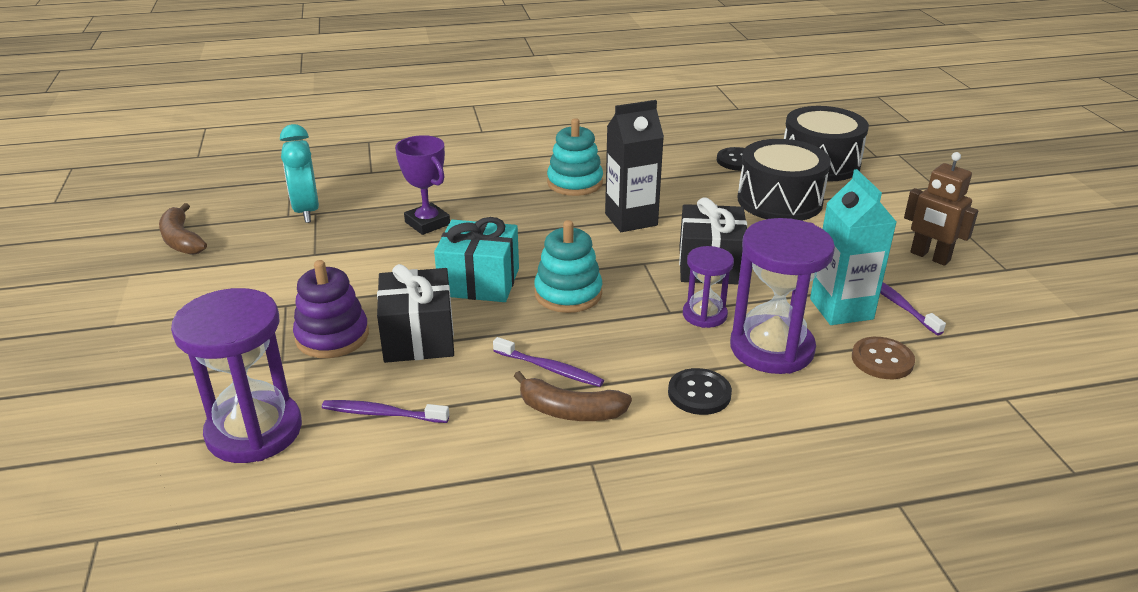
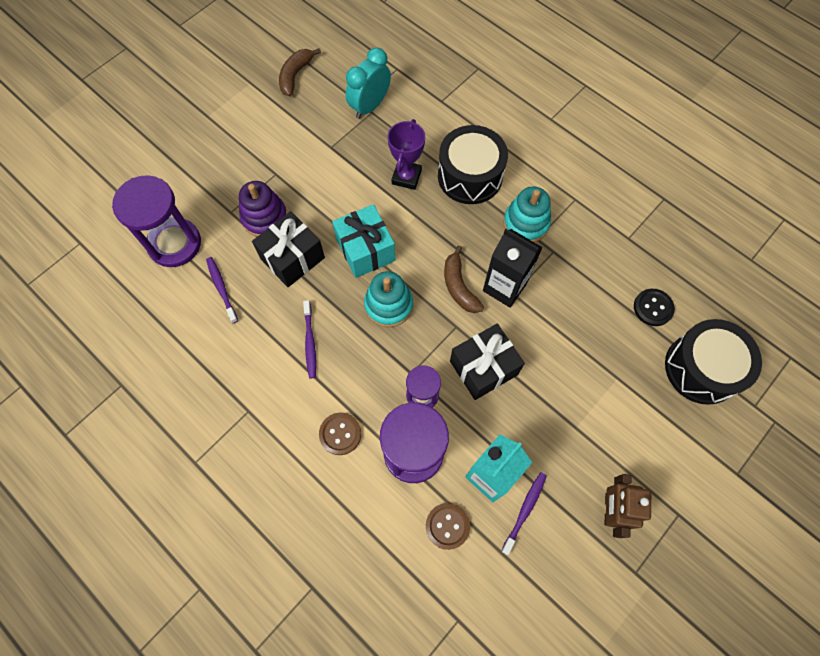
camera: 55 degrees right, 35 degrees up
brown banana [514,371,632,421] -> brown banana moved to [444,246,484,313]
black button [668,368,732,415] -> brown button [319,412,361,455]
black drum [738,139,831,221] -> black drum moved to [438,125,508,204]

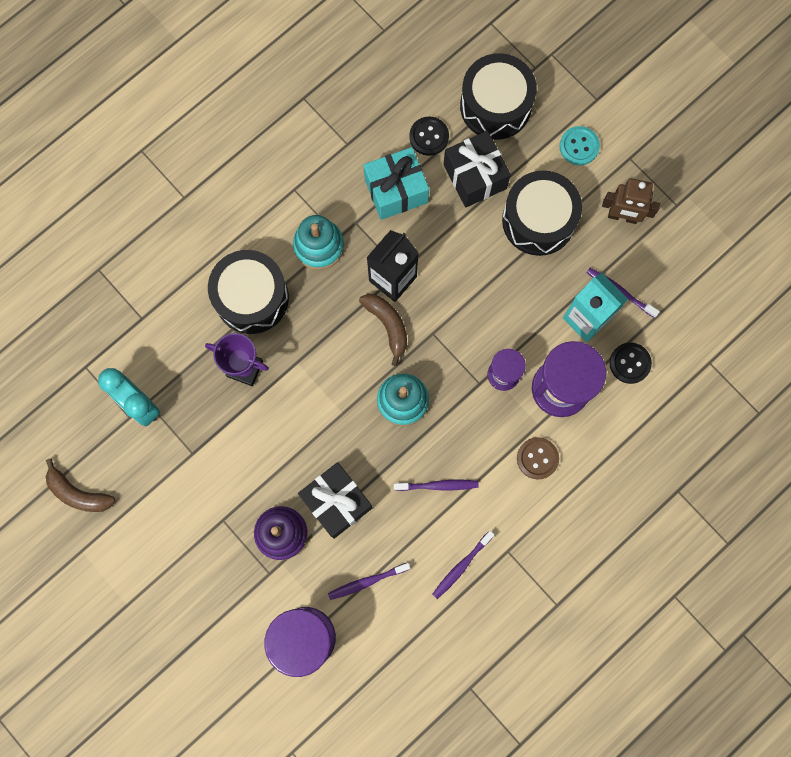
camera: 85 degrees left, 10 degrees up
turquoise gift [332,204,395,278] -> turquoise gift moved to [364,147,429,220]
brown button [426,503,470,550] -> black button [609,343,652,384]
brown banana [444,246,484,313] -> brown banana turned 105 degrees counterclockwise [359,294,407,366]
black gift [450,323,525,400] -> black gift moved to [443,131,511,208]
none -> purple toothbrush [432,531,495,599]
none -> black drum [502,170,582,256]
none -> turquoise button [560,126,600,165]

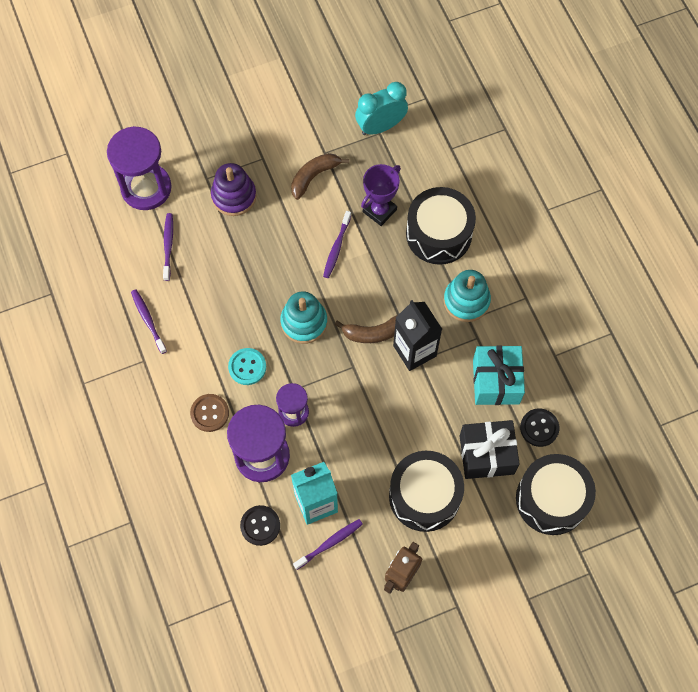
camera: 110 degrees right, 10 degrees down
brown banana [46,458,115,512] -> brown banana moved to [291,153,349,200]
black gift [298,462,372,539] -> none
purple toothbrush [394,480,479,491] -> purple toothbrush moved to [323,211,351,278]
turquoise button [560,126,600,165] -> turquoise button moved to [228,348,266,385]

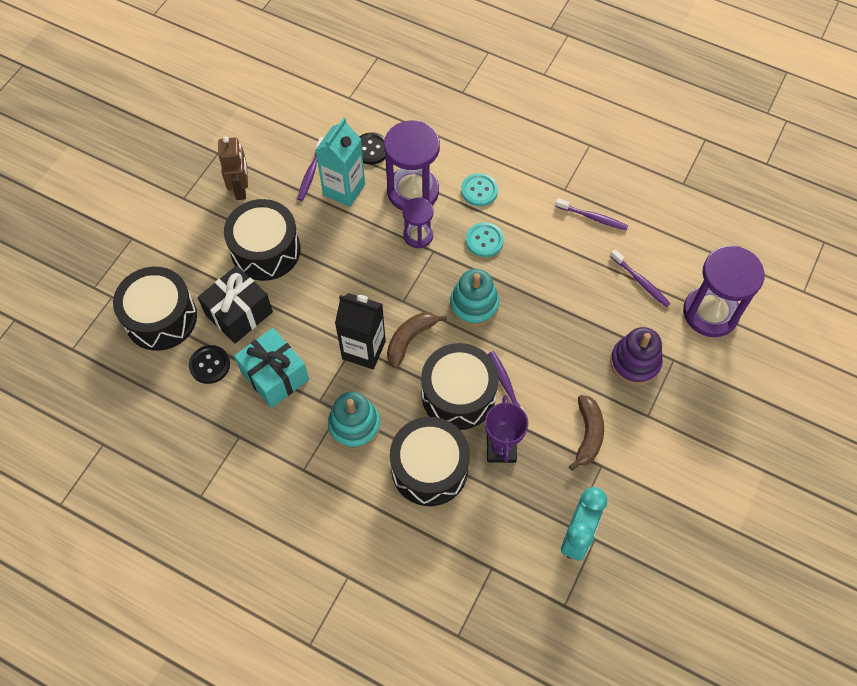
camera: 140 degrees right, 5 degrees down
brown button [190,394,229,432] -> turquoise button [461,173,498,206]
none -> black drum [421,343,499,430]

